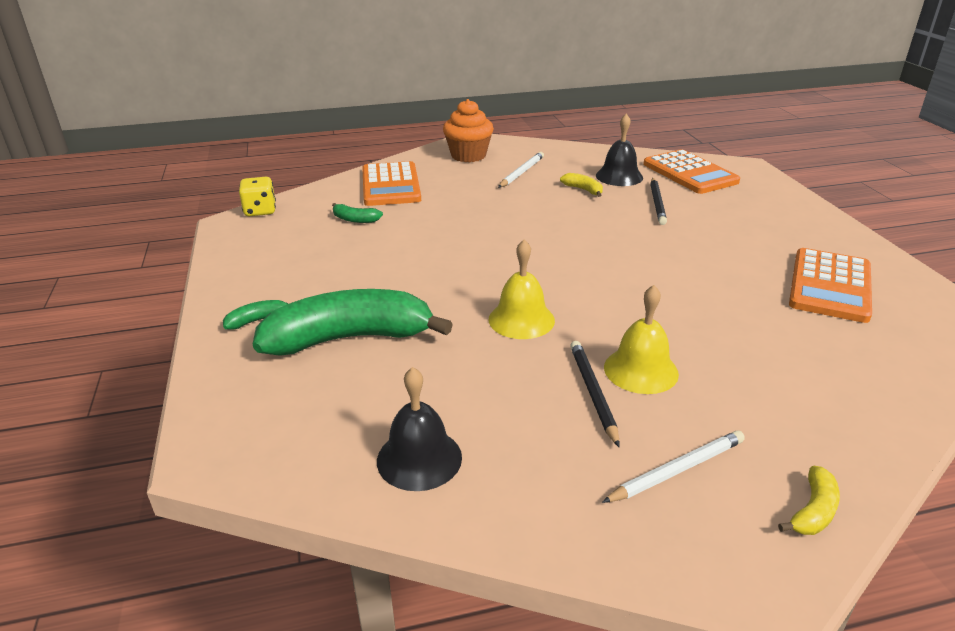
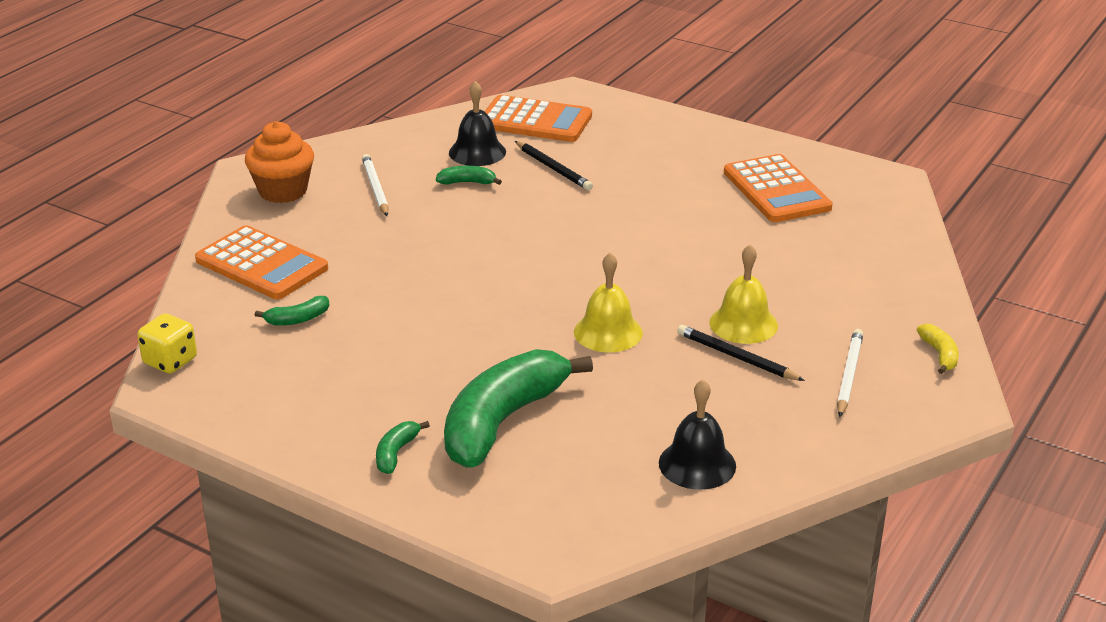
camera: 45 degrees left, 0 degrees up
yellow banana [560,173,603,197] -> green banana [436,166,502,185]

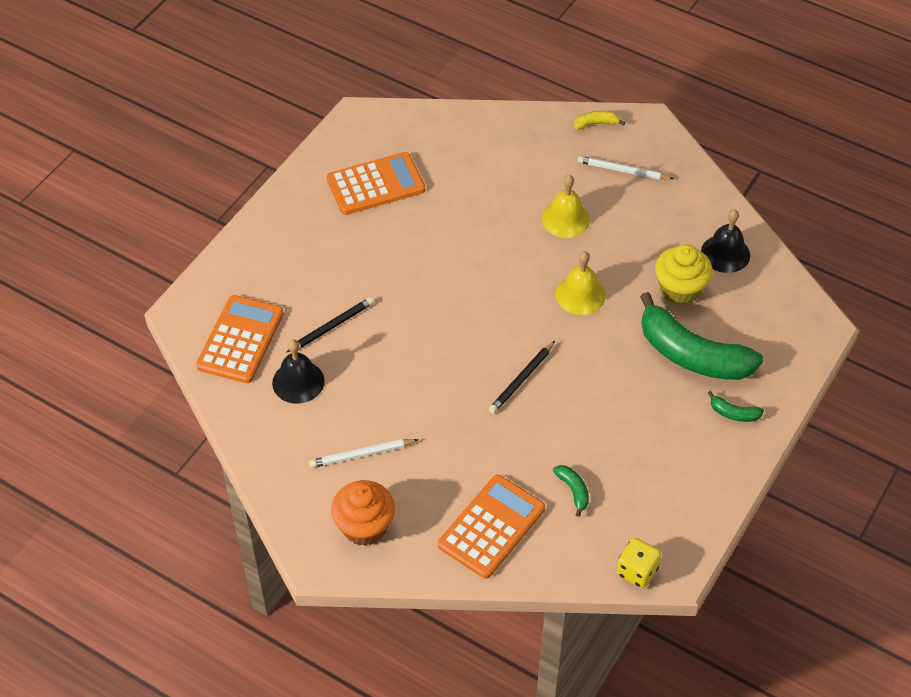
camera: 90 degrees left, 20 degrees up
green banana [436,166,502,185] -> none
black pencil [677,325,805,381] -> black pencil moved to [489,341,555,414]
none -> yellow cupcake [655,244,713,305]

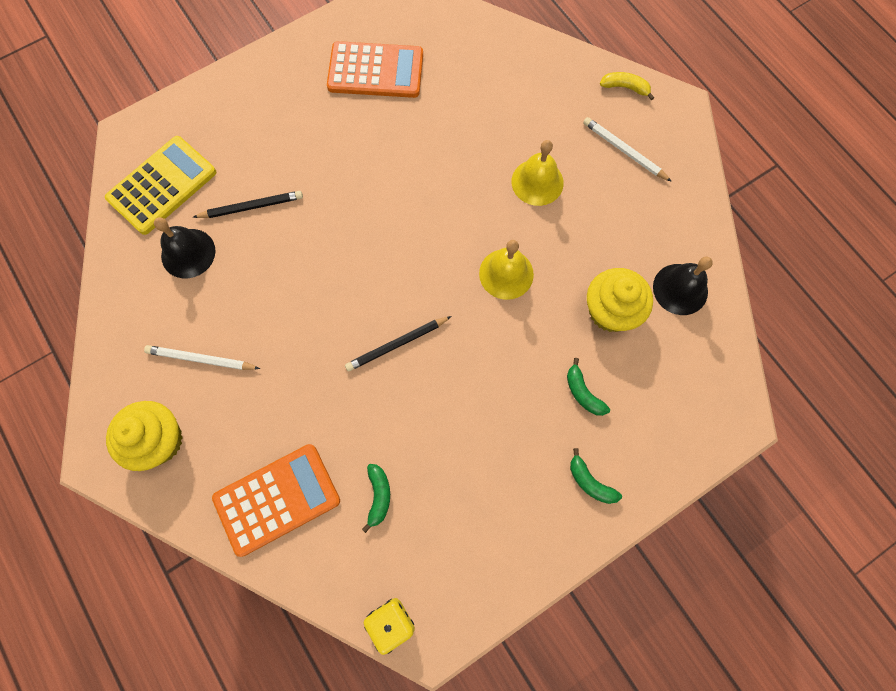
camera: 25 degrees right, 20 degrees up
orange calculator [196,295,284,383] -> yellow calculator [105,136,216,235]
orange cupcake [331,480,395,546] -> yellow cupcake [106,401,183,471]
green banana [640,292,763,380] -> green banana [567,358,610,416], size x0.40

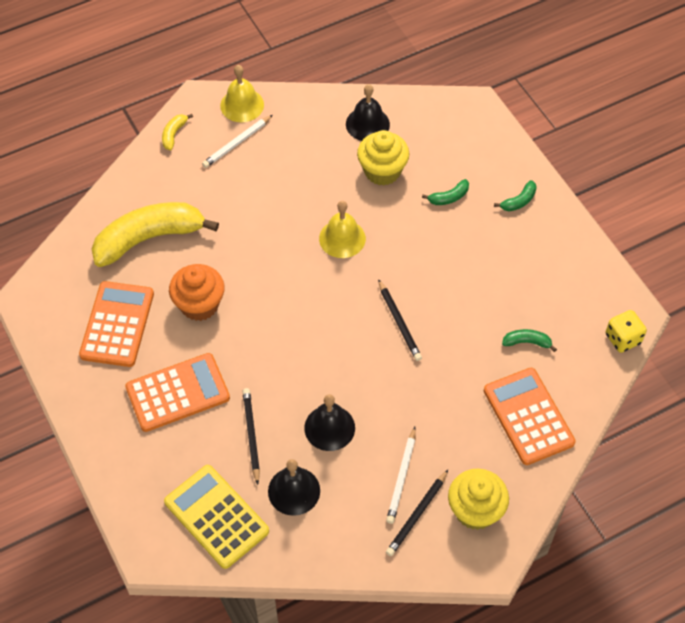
camera: 85 degrees left, 15 degrees down
yellow bell [512,140,564,206] -> yellow bell moved to [220,65,264,122]
none -> yellow banana [92,202,219,267]
none -> orange calculator [125,353,230,432]
none -> orange cupcake [169,264,225,321]
none -> black bell [304,394,355,451]
none -> black pencil [386,470,448,556]

